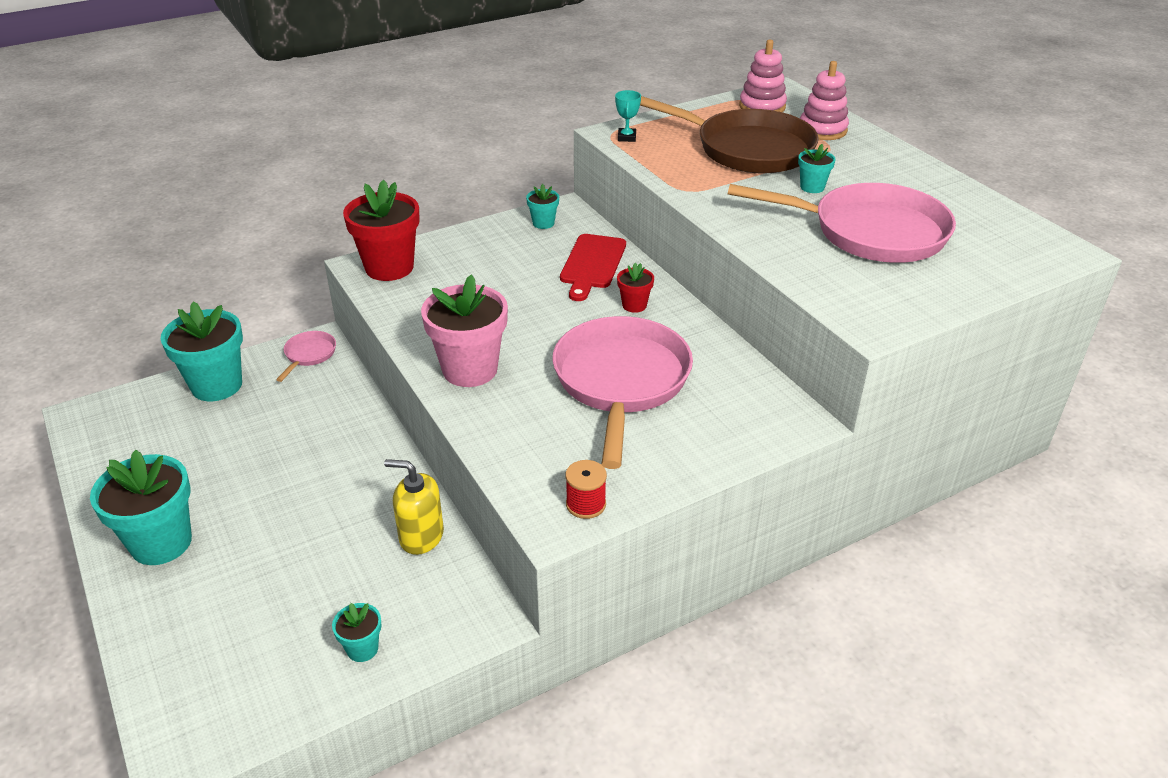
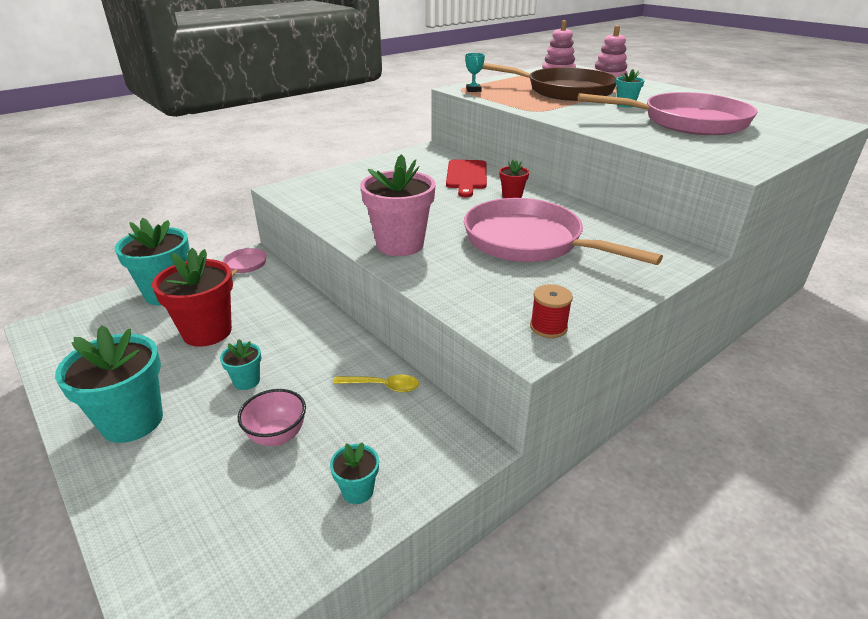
camera: 10 degrees left, 5 degrees down
red flower pot [343,180,420,281] -> red flower pot moved to [152,248,233,347]
yellow soap dispenser [384,459,444,555] -> yellow spoon [333,375,419,392]
turquoise flower pot [526,184,559,229] -> turquoise flower pot moved to [220,339,261,390]
pink pan [552,316,693,469] -> pink pan turned 45 degrees counterclockwise [464,198,663,265]
none -> pink bowl [238,389,306,446]

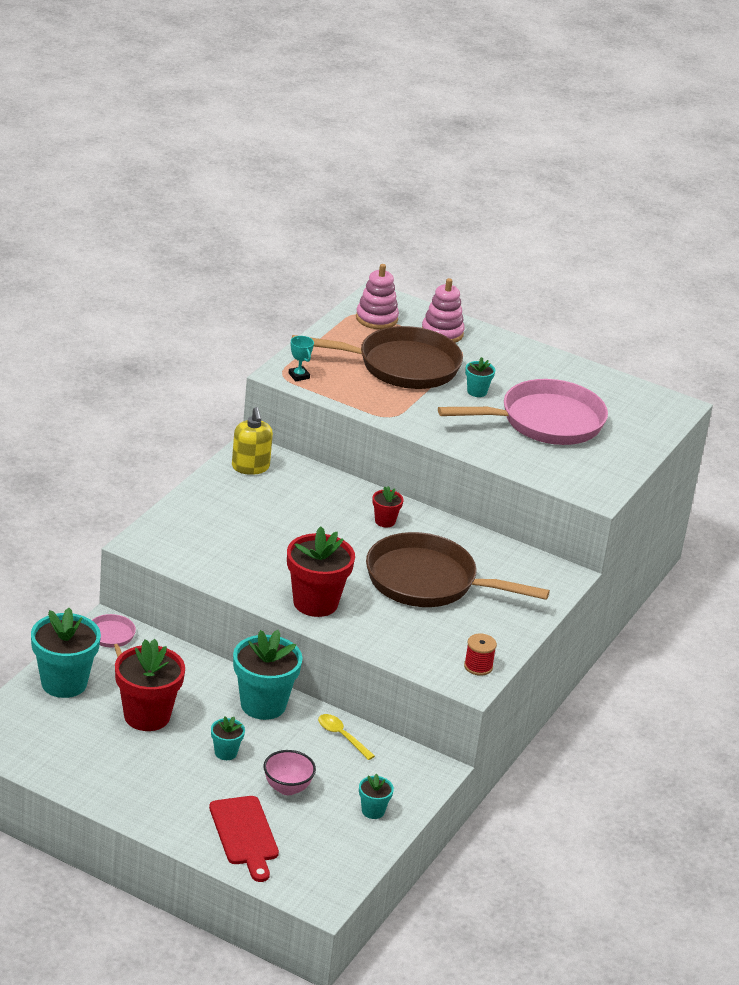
camera: 25 degrees left, 0 degrees up
turquoise flower pot [55,325,163,443] -> turquoise flower pot moved to [233,630,303,720]
yellow spoon [333,375,419,392] -> yellow spoon turned 120 degrees counterclockwise [318,714,375,760]
pink flower pot [360,154,436,256] -> red flower pot [287,526,355,617]
red cutting board [446,160,487,197] -> red cutting board moved to [209,796,279,882]
pink pan [464,198,663,265] -> brown pan [366,532,550,607]
none -> yellow soap dispenser [232,407,273,475]

